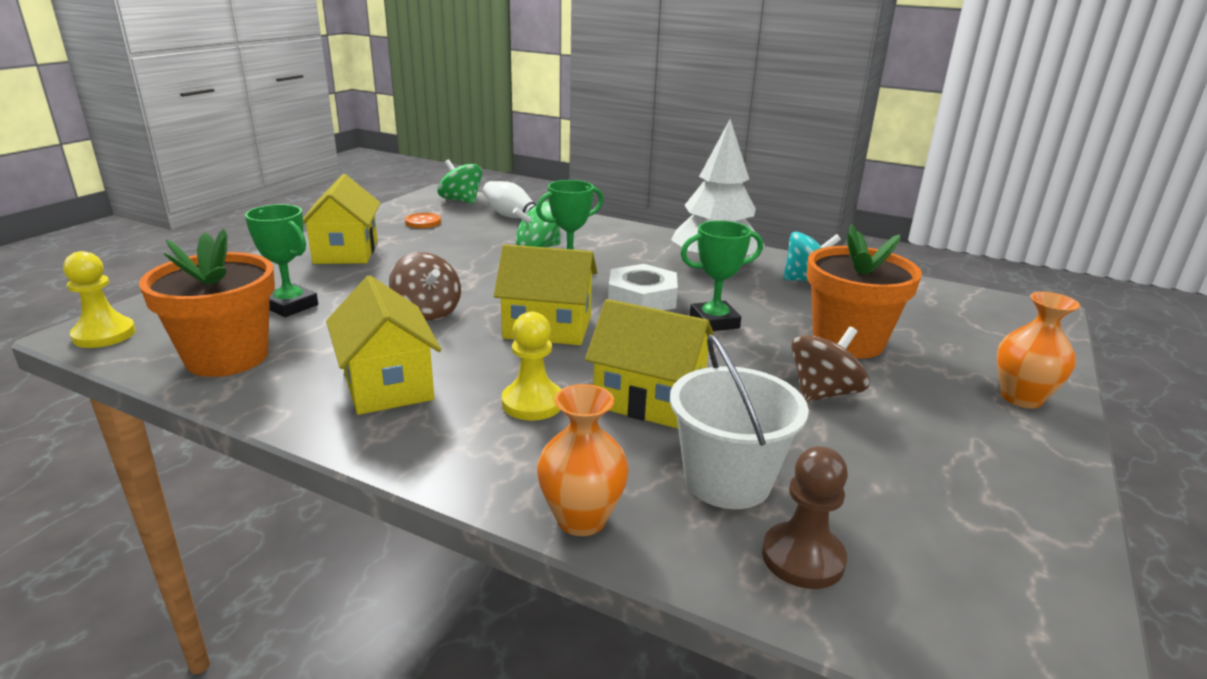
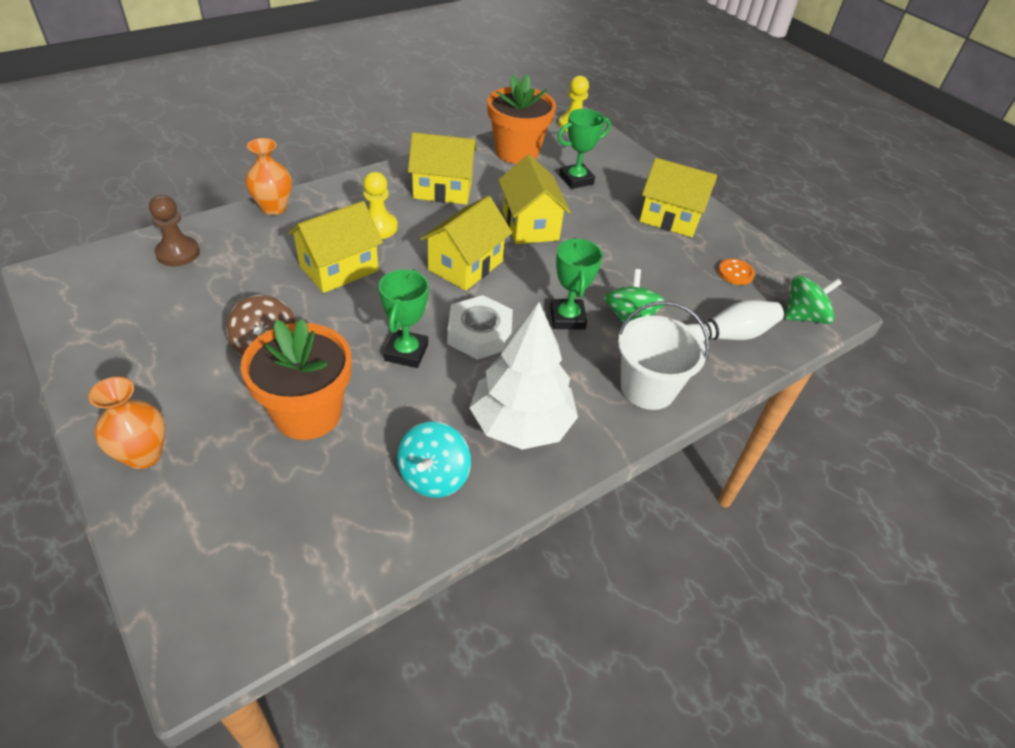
camera: 115 degrees right, 20 degrees up
brown spinning top [389,252,461,321] -> yellow house [499,155,571,244]
white bucket [670,334,809,509] -> white bucket moved to [618,301,709,410]

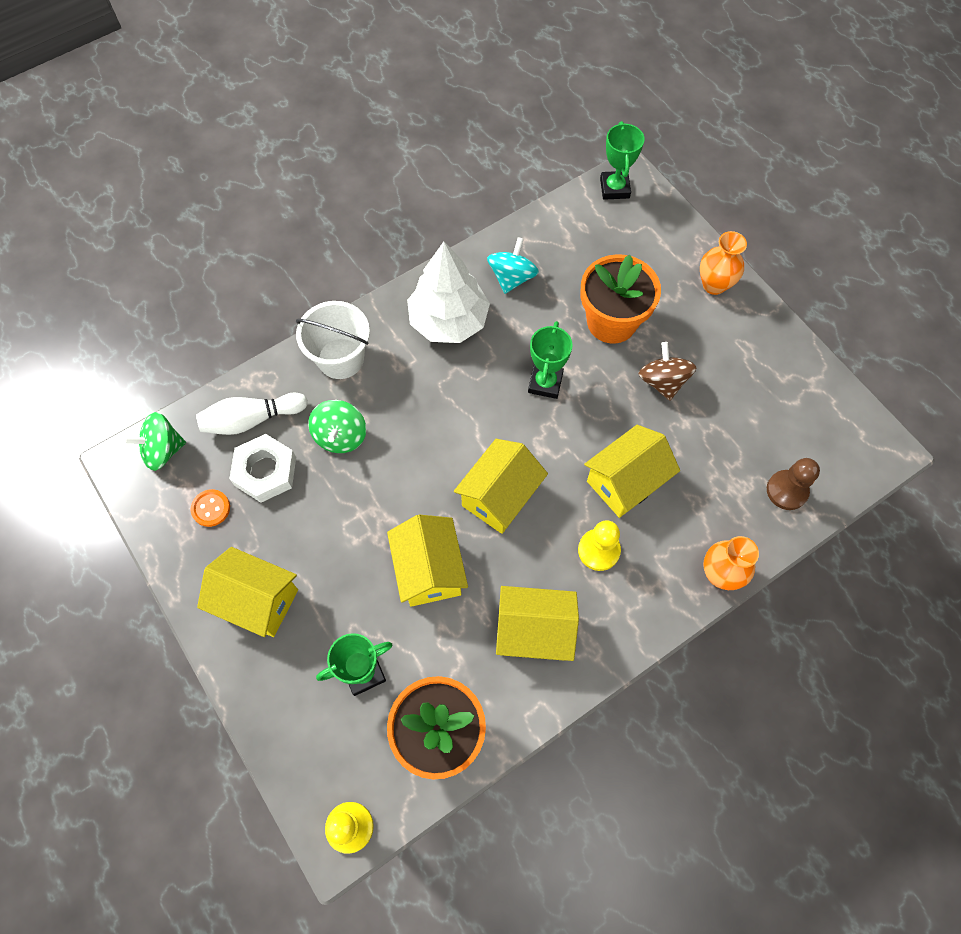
camera: 175 degrees left, 20 degrees up
white nut [447,295,513,360] -> white nut moved to [229,434,296,503]
green trophy [550,238,603,330] -> green trophy moved to [600,121,645,200]

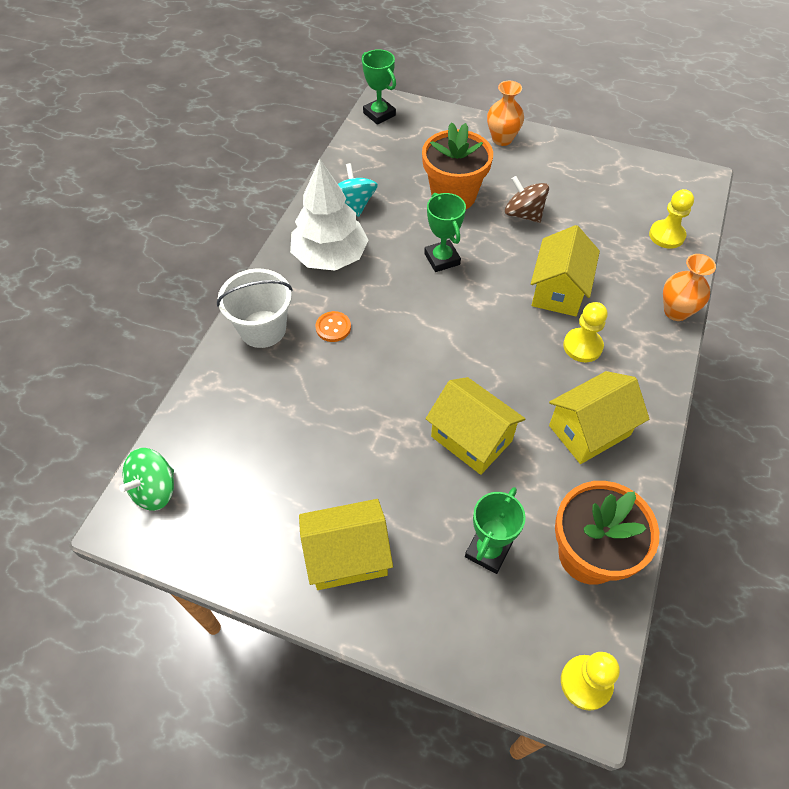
camera: 35 degrees left, 10 degrees down
orange button [191,489,230,527] -> orange button moved to [315,311,351,342]
white bowling pin [196,393,308,435] -> none
white nut [229,434,296,503] -> none
green spinning top [308,400,366,453] -> none
yellow house [454,439,548,534] -> none
brown pawn [767,458,820,510] -> yellow pawn [649,189,694,249]

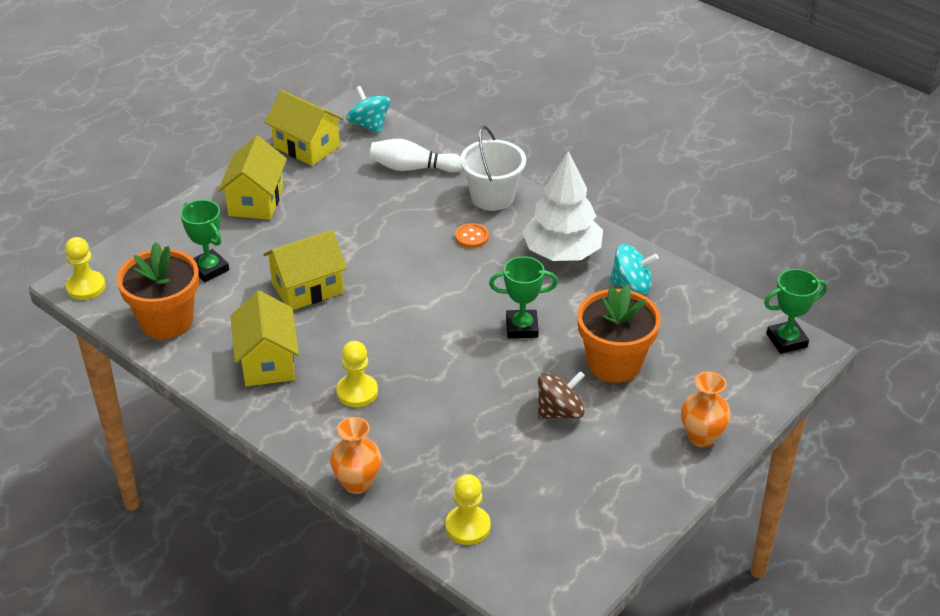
camera: 110 degrees right, 15 degrees down
green spinning top [119,448,174,511] -> turquoise spinning top [346,86,391,134]
yellow house [531,225,600,316] -> yellow house moved to [265,90,344,166]
none -> white bowling pin [370,139,463,173]

